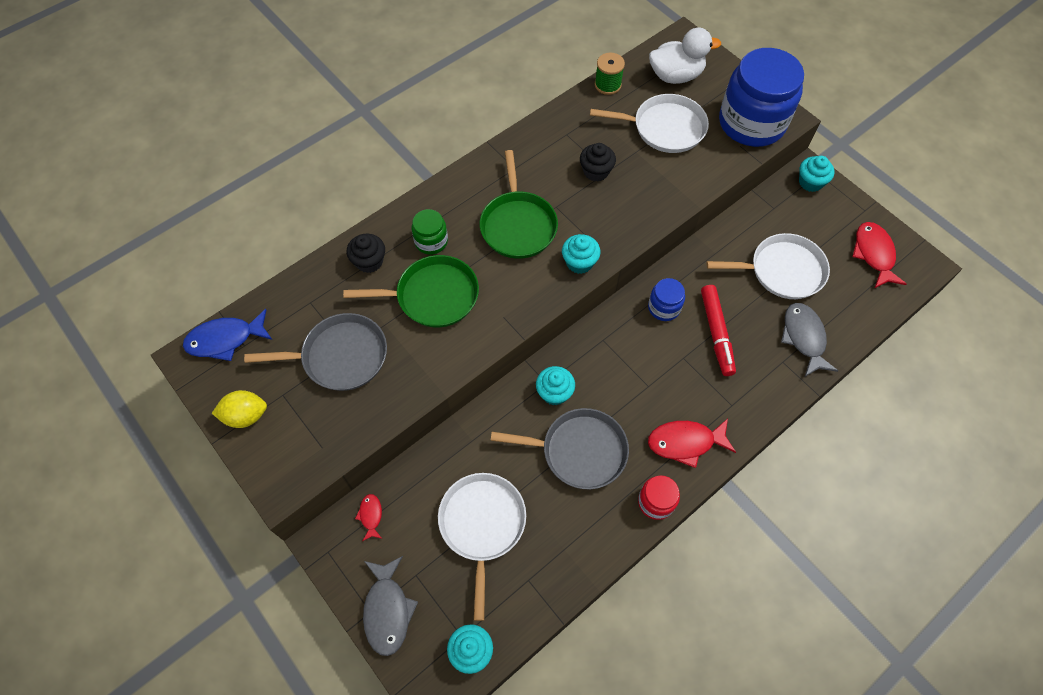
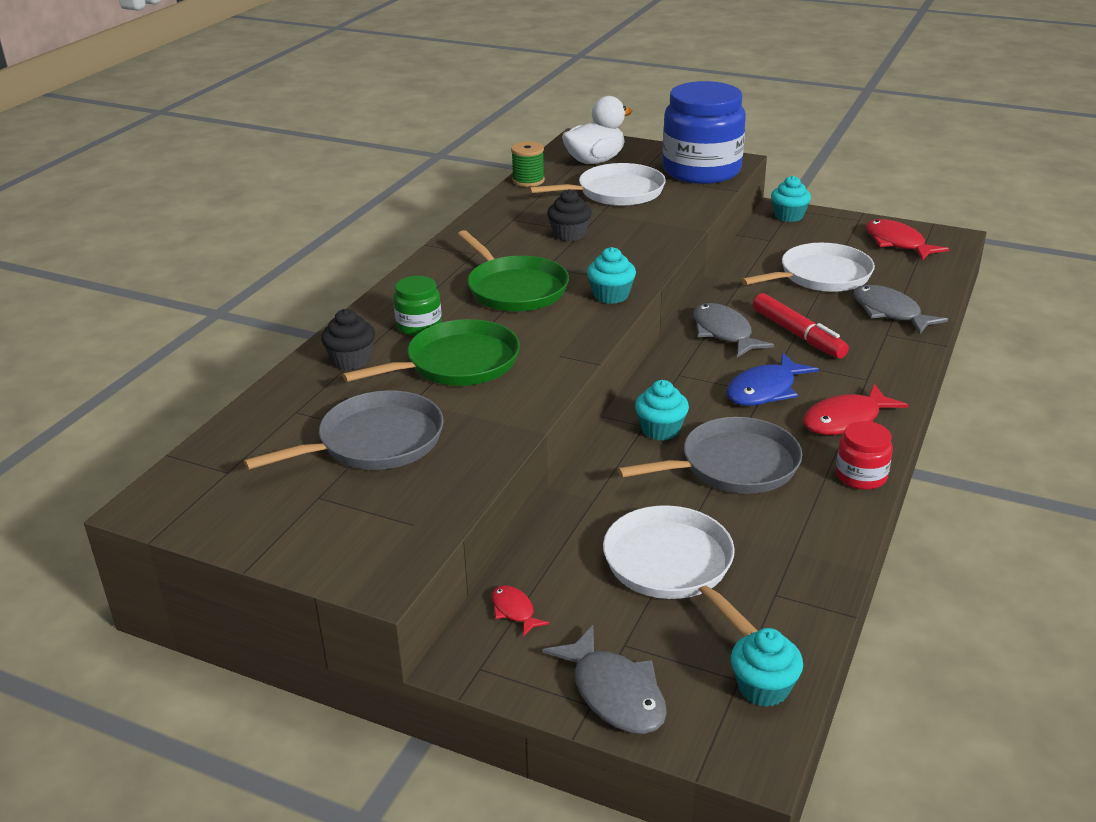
camera: 25 degrees left, 30 degrees down
blue fish [183,309,272,361] -> blue fish moved to [726,353,819,406]
yellow lemon [212,390,267,428] -> none
blue jar [648,278,685,321] -> grey fish [693,303,774,358]

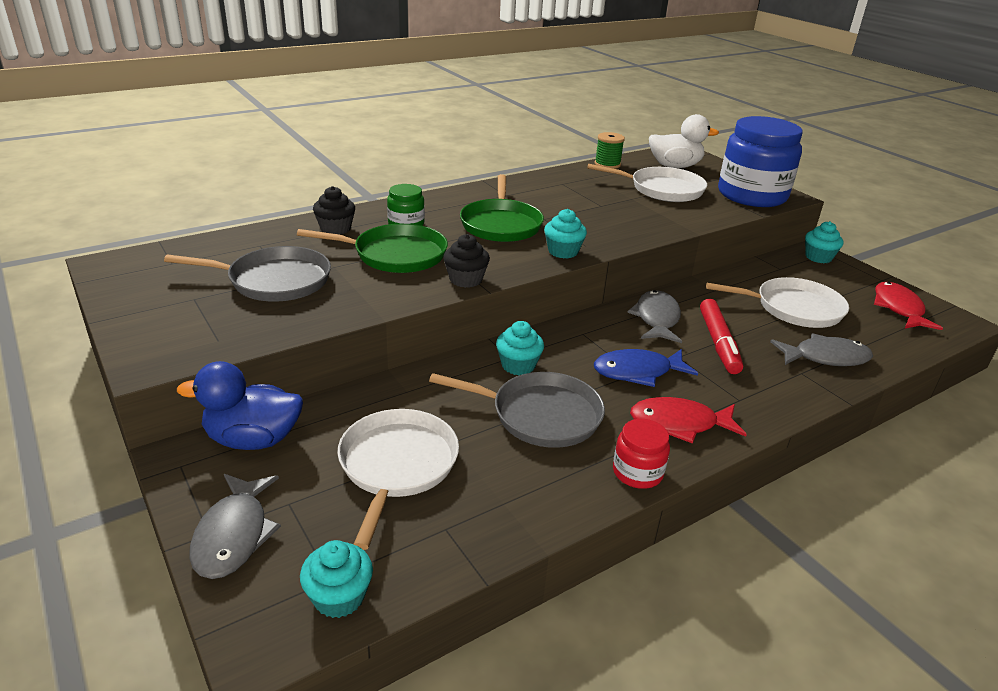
camera: 30 degrees right, 0 degrees up
red fish [492,585,549,637] -> blue duck [177,361,303,450]
black cupcake [547,189,592,241] -> black cupcake moved to [443,234,490,288]
grey fish [854,285,948,334] -> grey fish turned 90 degrees clockwise [770,333,873,366]

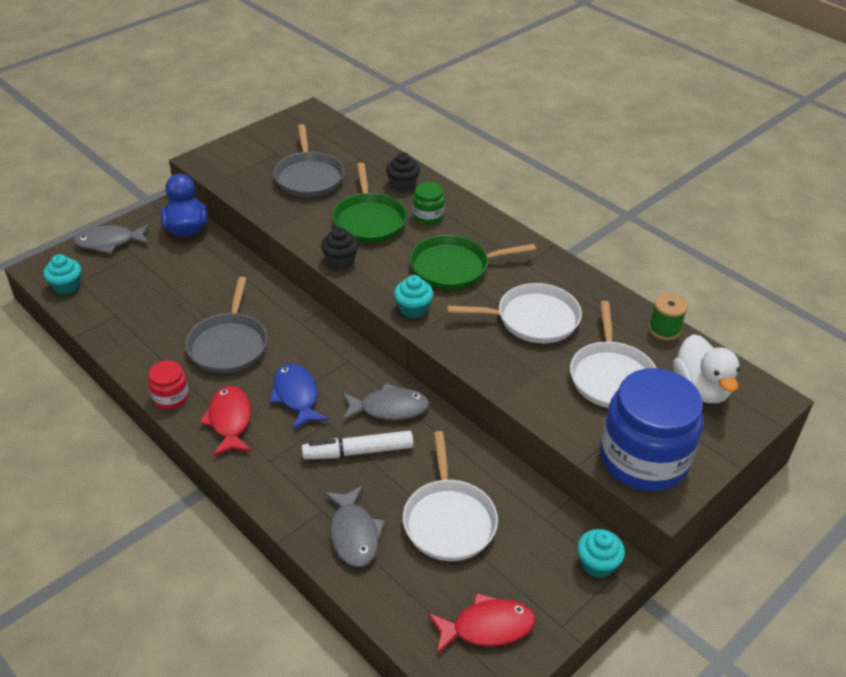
camera: 80 degrees right, 10 degrees up
white pan [337,409,459,550] -> white pan moved to [447,283,582,343]
turquoise cupcake [496,321,544,375] -> none
red marker [700,299,743,374] -> white marker [302,431,413,460]

